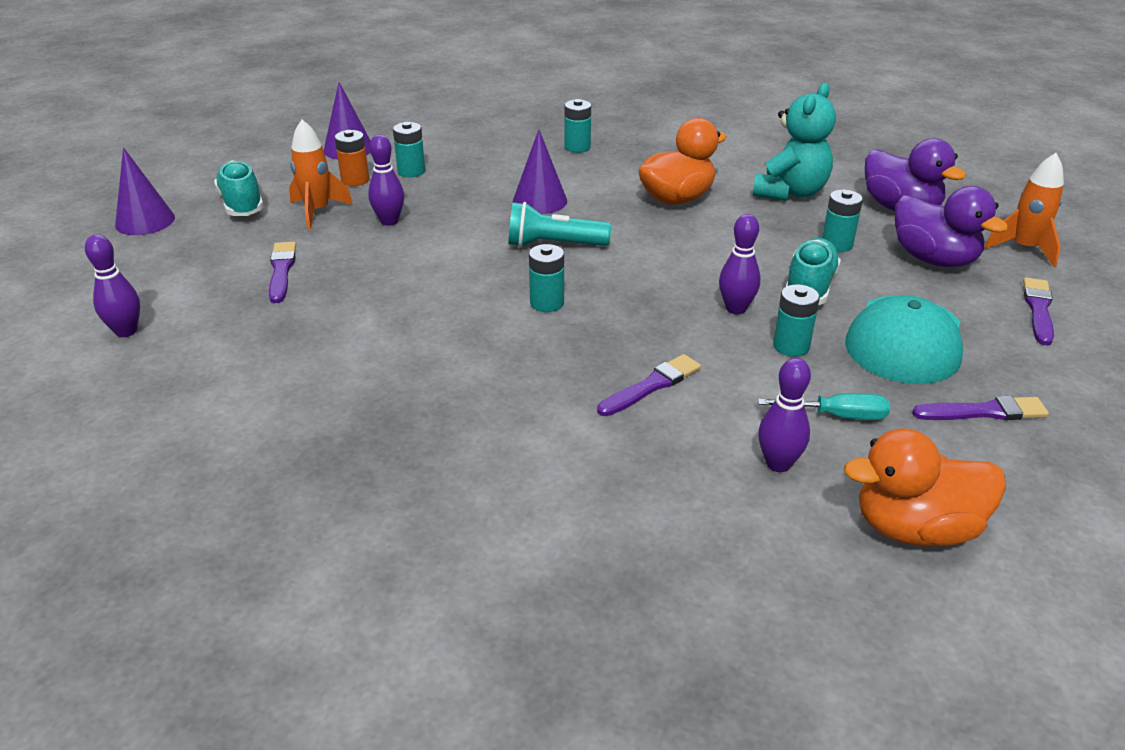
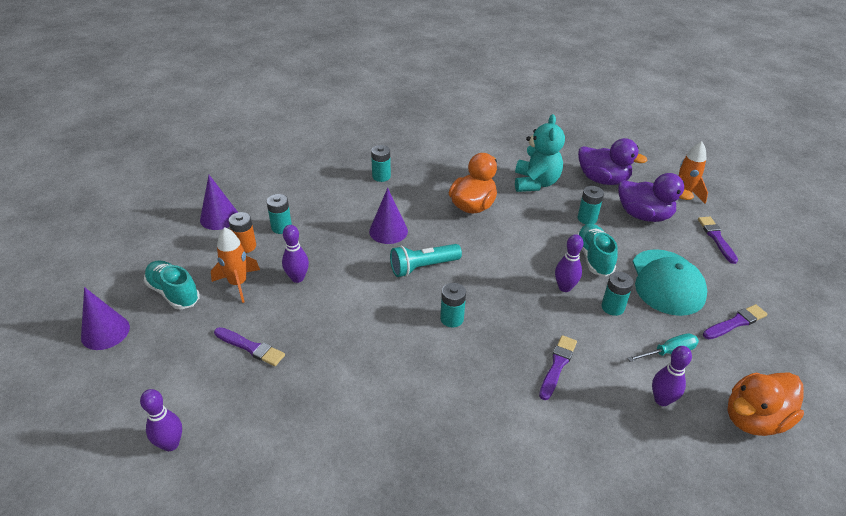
camera: 25 degrees left, 5 degrees up
purple brush [269,242,296,303] -> purple brush turned 150 degrees clockwise [214,327,285,366]

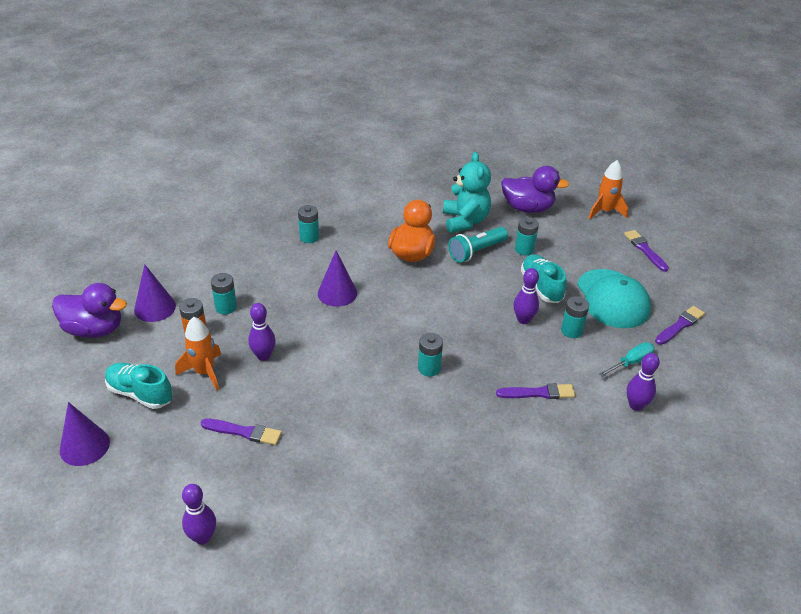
camera: 15 degrees left, 0 degrees up
turquoise flashlight [390,244,462,277] -> turquoise flashlight moved to [448,227,508,263]
purple brush [539,335,577,400] -> purple brush turned 75 degrees clockwise [496,383,575,399]
purple duck [618,173,694,222] -> purple duck moved to [52,283,127,338]
orange duck [727,372,804,436] -> none

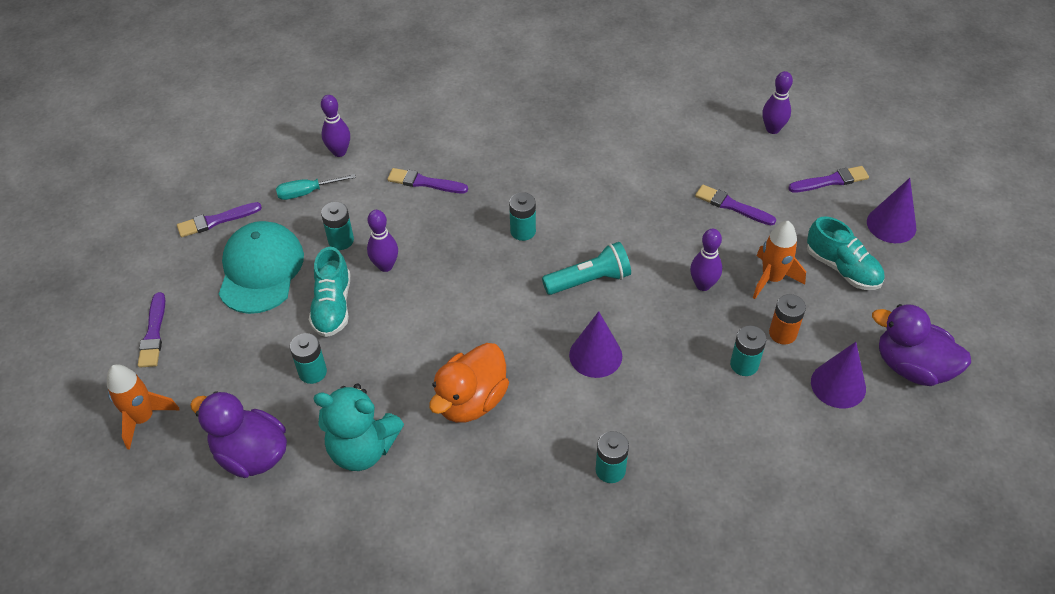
camera: 160 degrees left, 10 degrees up
turquoise teddy bear [443,152,491,233] -> turquoise teddy bear turned 90 degrees counterclockwise [313,384,404,471]
turquoise flashlight [448,227,508,263] -> turquoise flashlight moved to [542,242,631,295]
none -> purple brush [788,166,869,192]

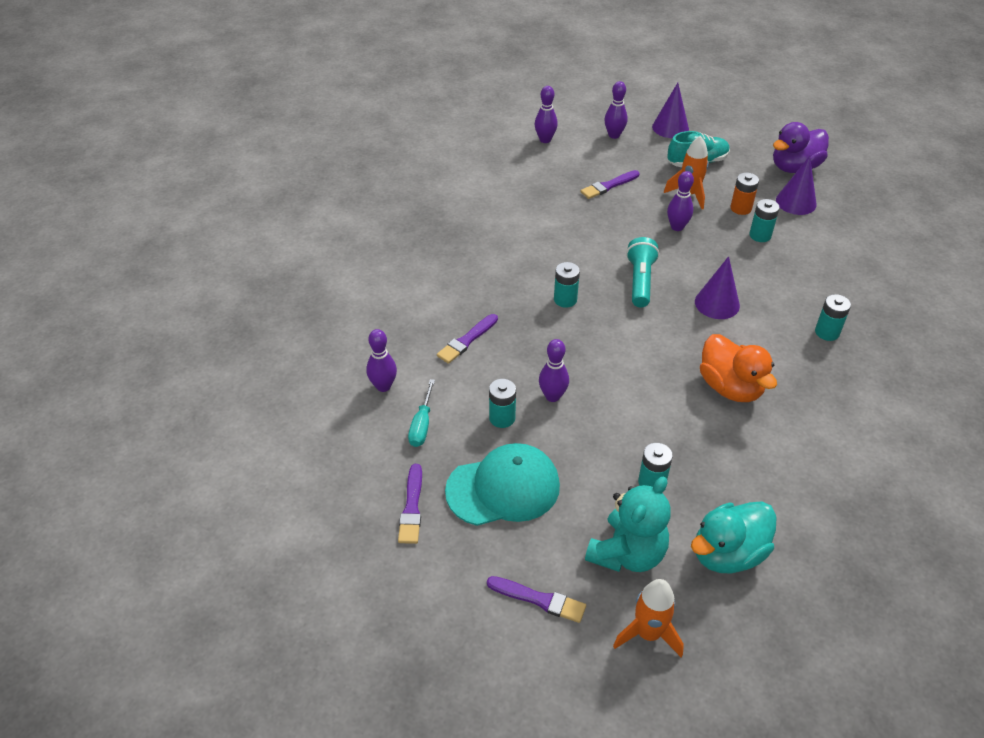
camera: 65 degrees left, 5 degrees down
purple duck [190,391,287,478] -> turquoise duck [691,502,777,574]
turquoise cap [219,221,304,314] -> turquoise cap turned 135 degrees clockwise [445,443,560,526]
turquoise shoe [309,247,350,337] -> none
turquoise teddy bear [313,384,404,471] -> turquoise teddy bear moved to [585,477,671,572]
purple brush [788,166,869,192] -> purple bowling pin [604,81,628,139]

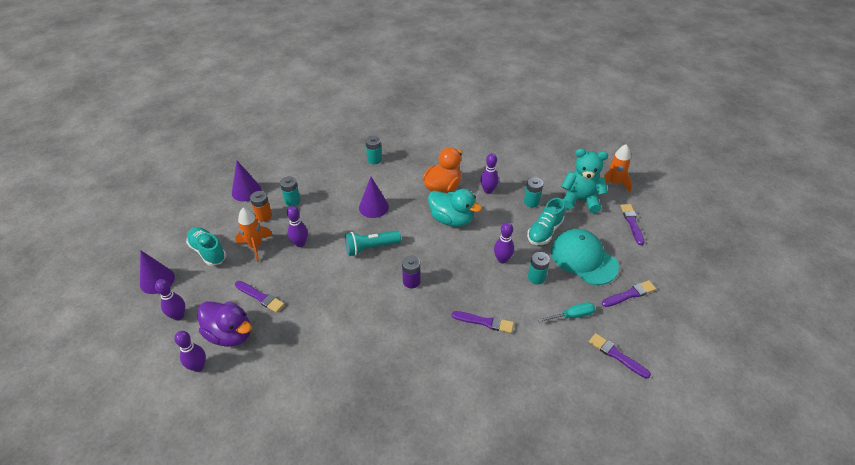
camera: 115 degrees left, 0 degrees up
purple bowling pin [366,329,397,392] -> purple bowling pin moved to [480,153,499,194]
turquoise battery [554,262,580,308] -> purple battery [402,256,421,288]
turquoise duck [691,502,777,574] -> turquoise duck moved to [428,189,482,227]
purple duck [773,122,829,173] -> purple duck moved to [197,301,252,347]
none -> turquoise shoe [527,198,565,245]
none -> purple brush [589,333,651,379]

